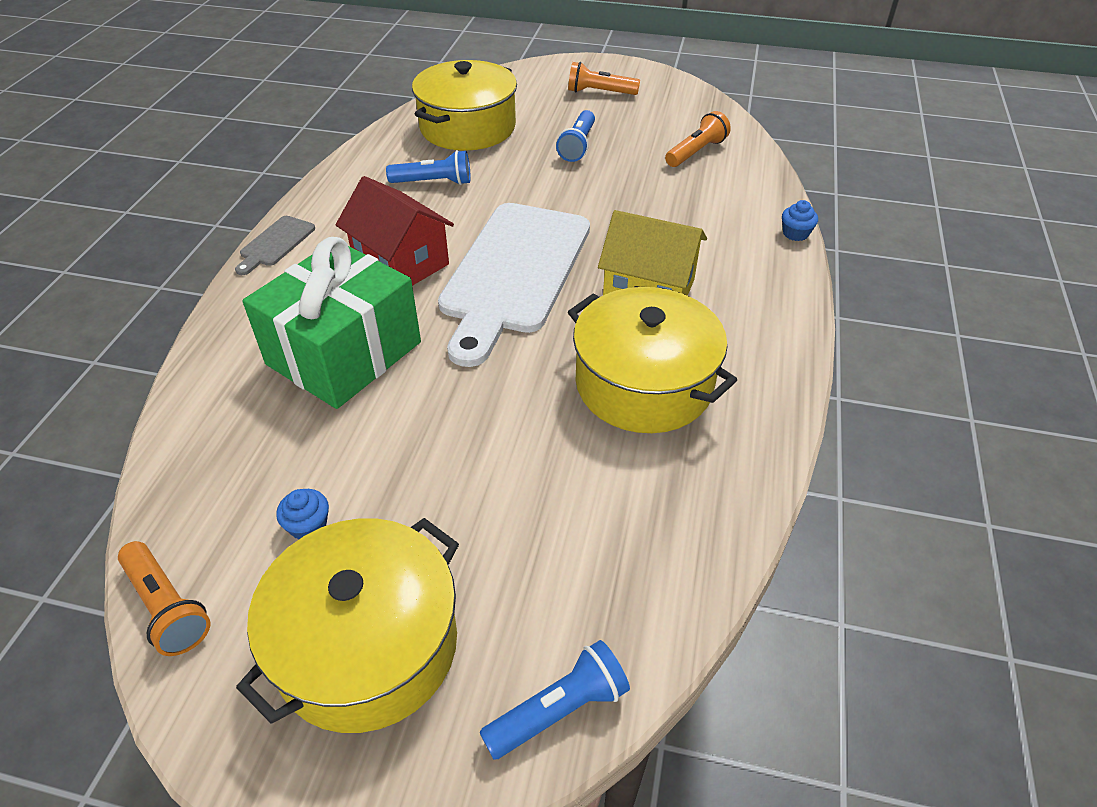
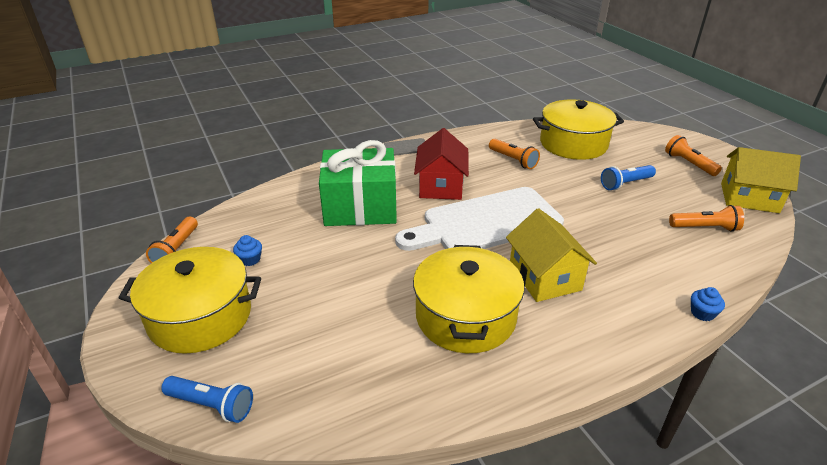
camera: 50 degrees right, 10 degrees down
blue flashlight [386,150,471,185] -> orange flashlight [489,139,540,169]
none -> yellow house [721,147,801,213]

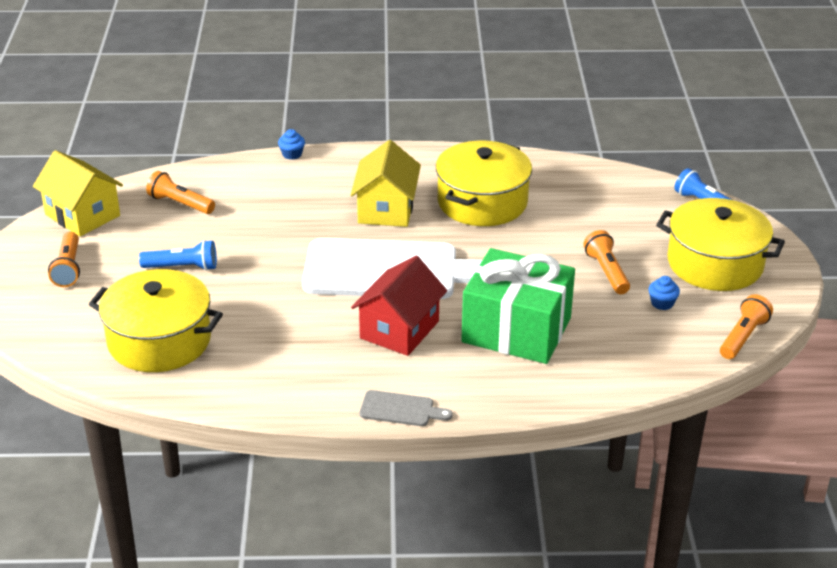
camera: 155 degrees left, 0 degrees up
orange flashlight [489,139,540,169] -> orange flashlight moved to [583,230,630,294]

